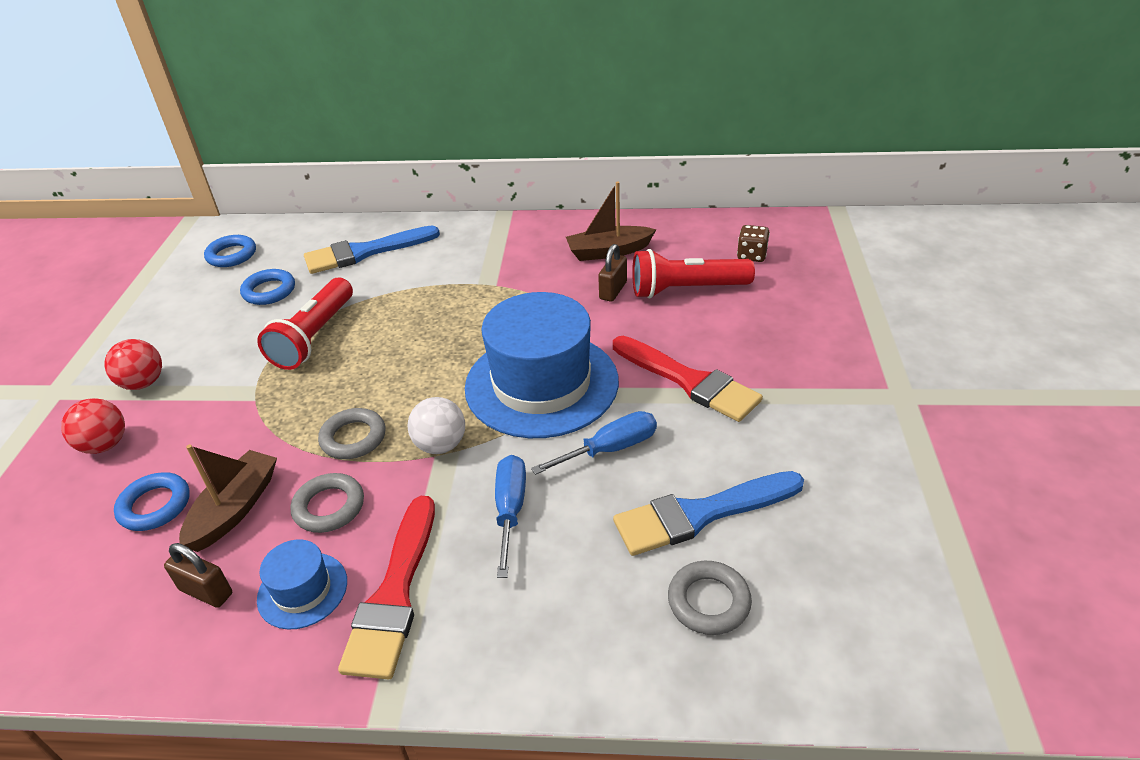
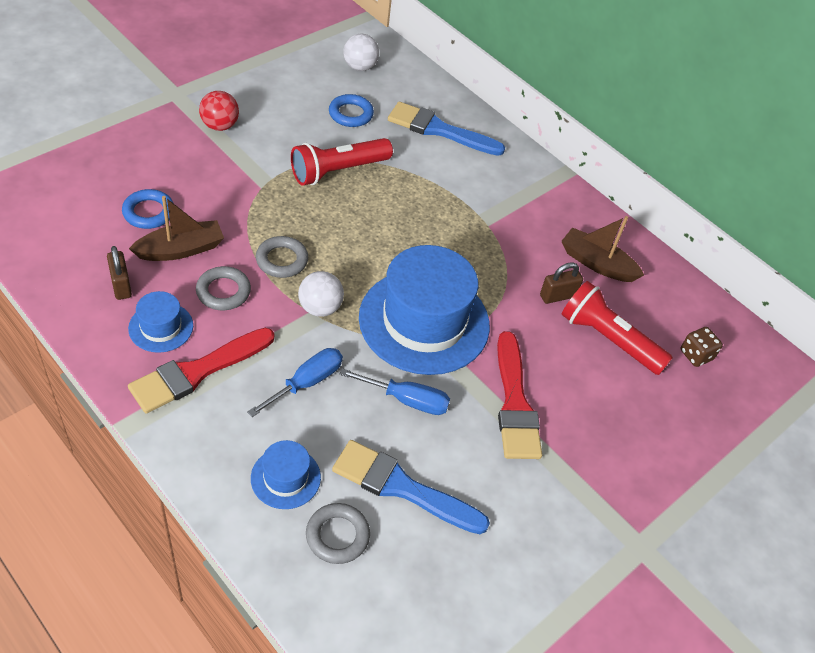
camera: 35 degrees right, 10 degrees up
red ball [61,398,125,454] -> none
blue ring [204,235,256,267] -> white ball [343,34,379,71]
none -> blue hat [251,440,321,509]

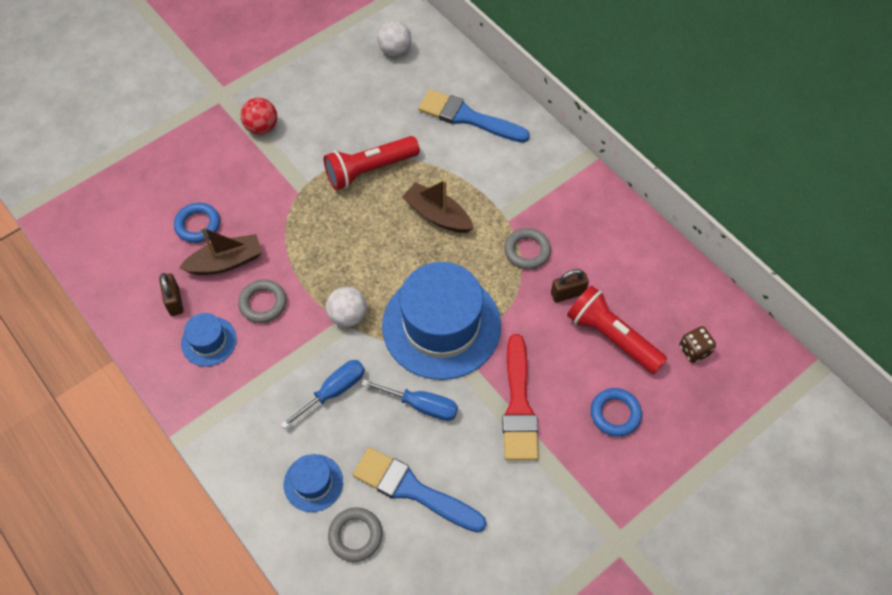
camera: 10 degrees right, 10 degrees up
red brush [128,328,274,414] -> none
grey ring [256,236,308,278] -> grey ring moved to [504,228,551,269]
blue ring [329,94,374,127] -> blue ring moved to [591,388,642,437]
brown boat [561,216,644,282] -> brown boat moved to [402,180,473,233]

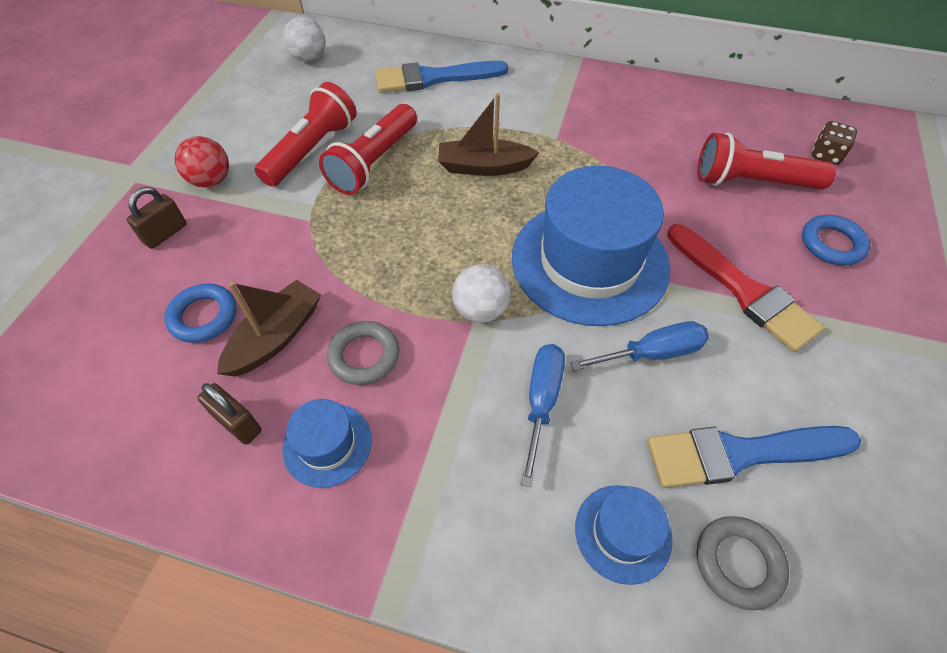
camera: 35 degrees left, 5 degrees down
grey ring [504,228,551,269] -> none
brown padlock [551,269,589,302] -> brown padlock moved to [126,187,187,249]
none -> red flashlight [255,82,357,187]

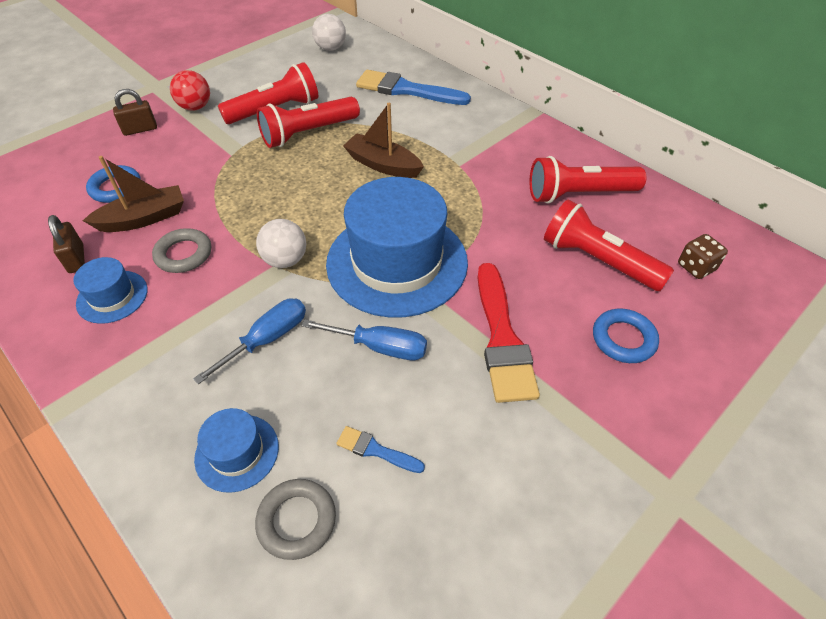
camera: 30 degrees right, 5 degrees down
blue brush [647,426,861,488] -> blue brush [336,426,425,473], size x0.47
none -> red flashlight [530,156,646,204]

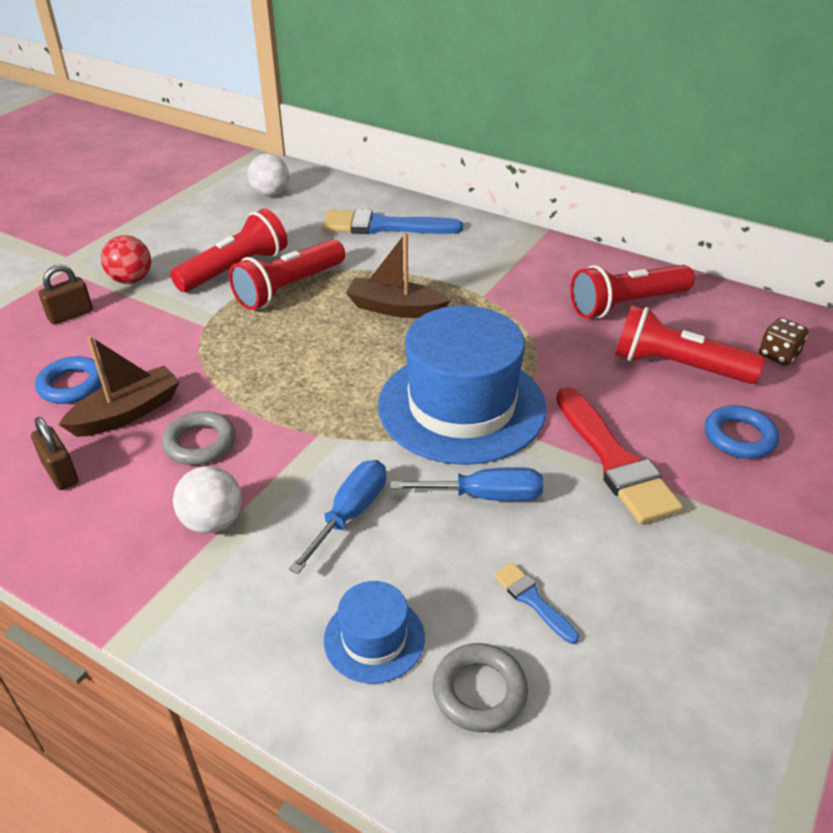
camera: 15 degrees left, 10 degrees down
blue hat [73,257,148,324] -> none
white ball [256,219,306,268] -> white ball moved to [173,466,242,534]
blue brush [336,426,425,473] -> blue brush turned 45 degrees clockwise [494,563,579,644]

